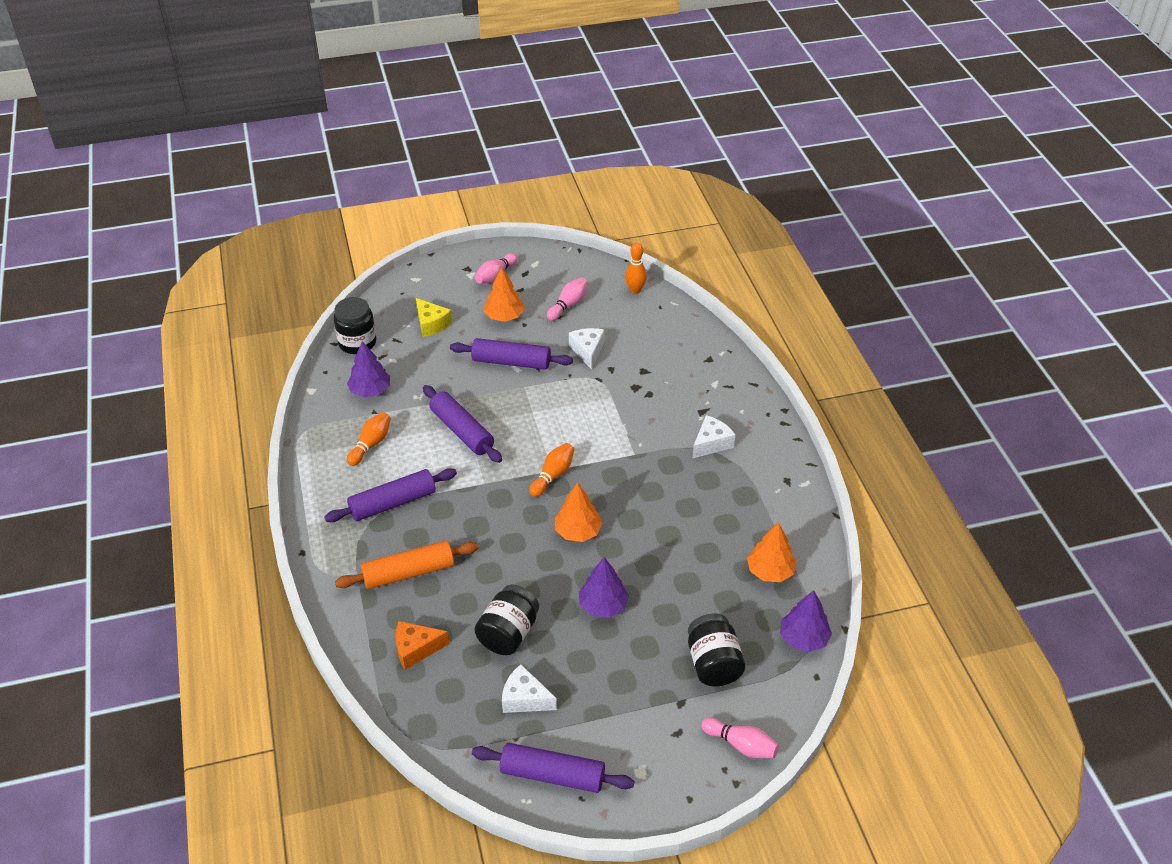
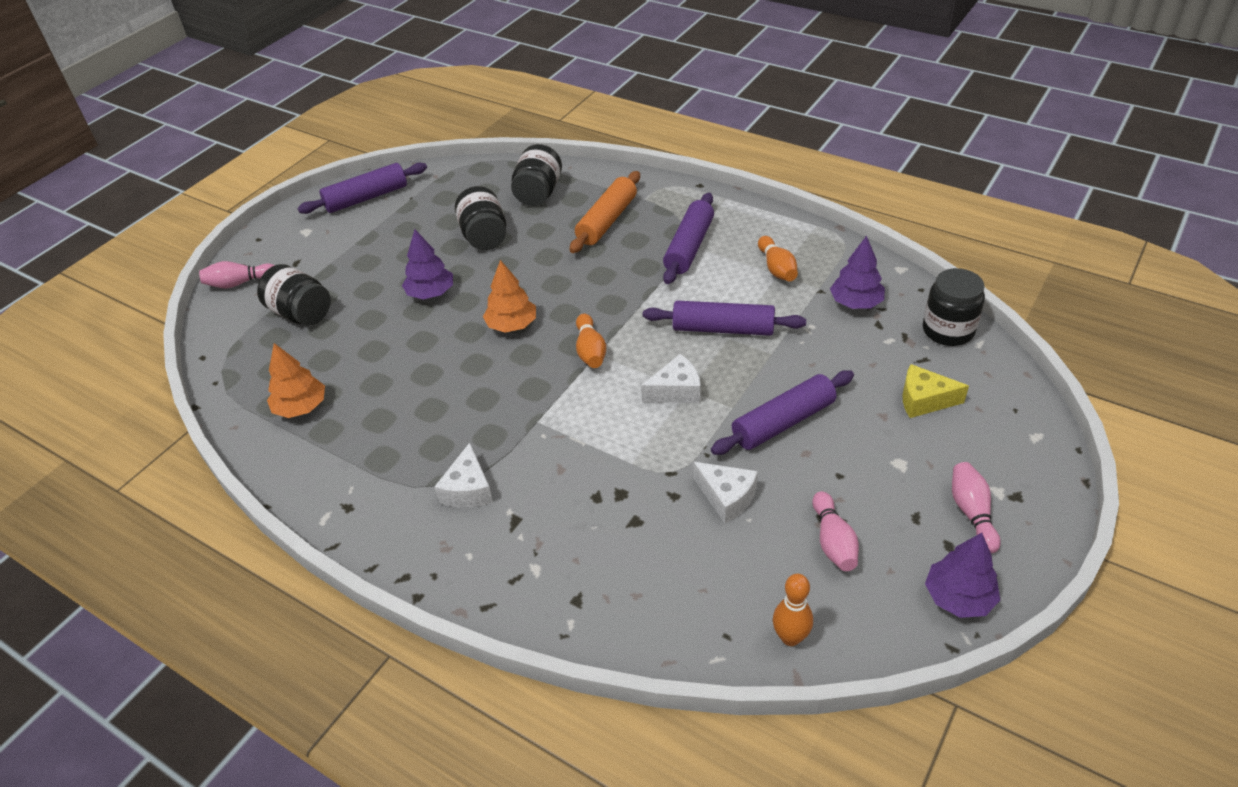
camera: 140 degrees right, 0 degrees up
orange cheese [395,621,450,670] -> black jar [511,144,562,206]
orange tree [484,267,525,322] -> none
white cheese [502,664,557,713] -> white cheese moved to [641,354,701,403]
purple tree [780,590,832,652] -> purple tree moved to [925,533,1000,618]

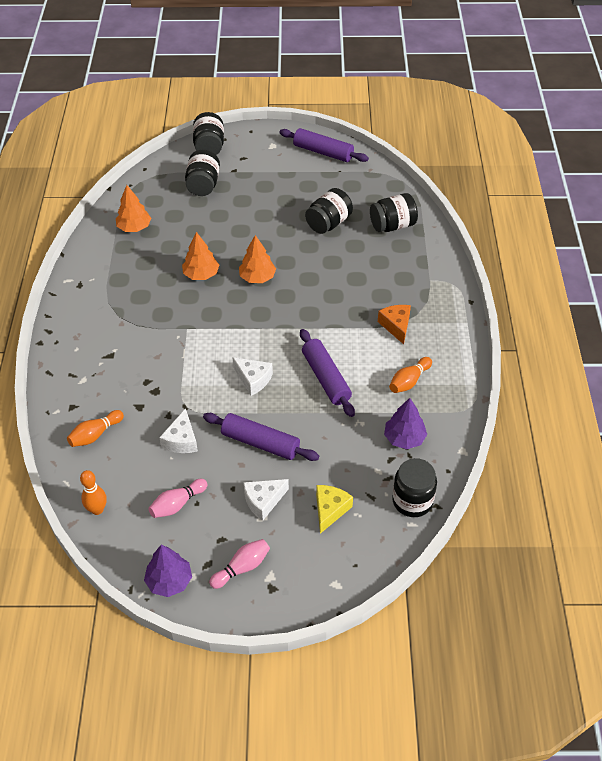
camera: 55 degrees right, 5 degrees up
pink bowling pin [199,261,275,289] -> black jar [193,112,224,155]
purple tree [402,229,453,299] -> none
white cheese [434,443,493,508] -> white cheese moved to [243,479,289,521]
orange rolling pin [570,171,640,253] -> none
orange bowling pin [576,314,606,368] -> orange bowling pin moved to [67,410,124,447]
purple rolling pin [663,193,714,284] -> orange cheese [378,305,411,344]
yellow cheese [902,364,969,418] -> yellow cheese turned 45 degrees clockwise [316,485,353,534]
none -> orange tree [182,232,219,280]

